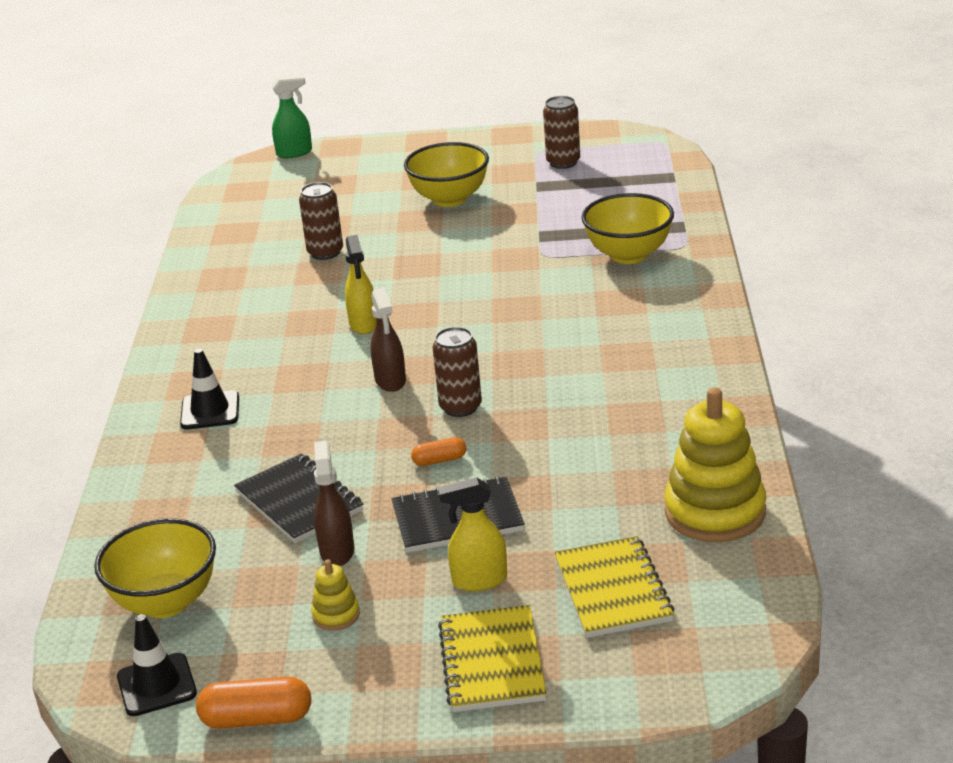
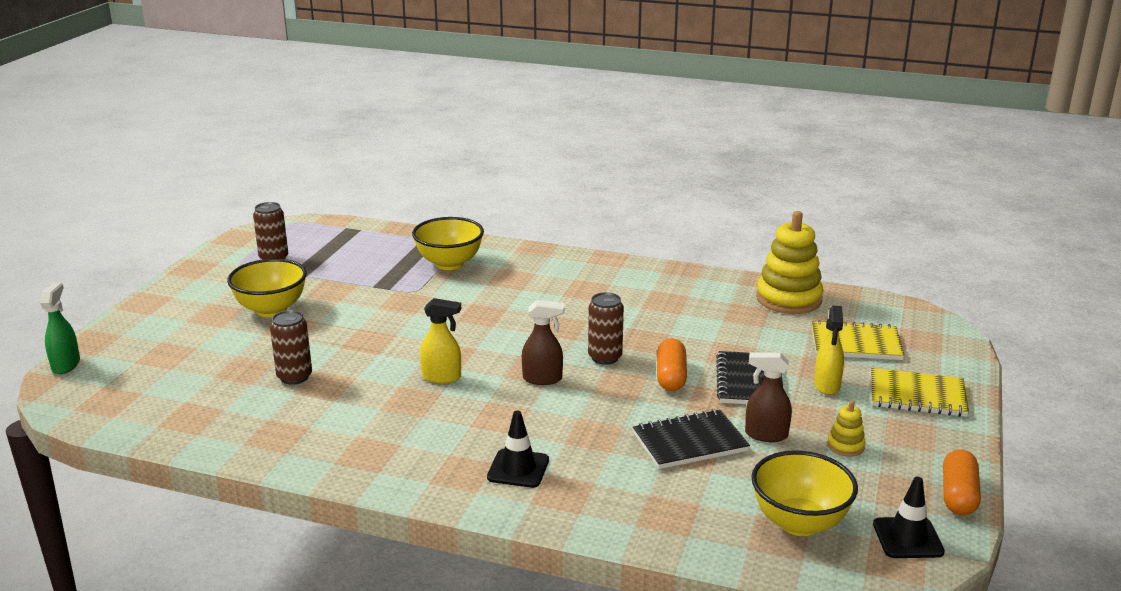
camera: 75 degrees left, 5 degrees down
orange capsule [411,437,467,466] -> orange capsule [657,338,687,391], size x1.70

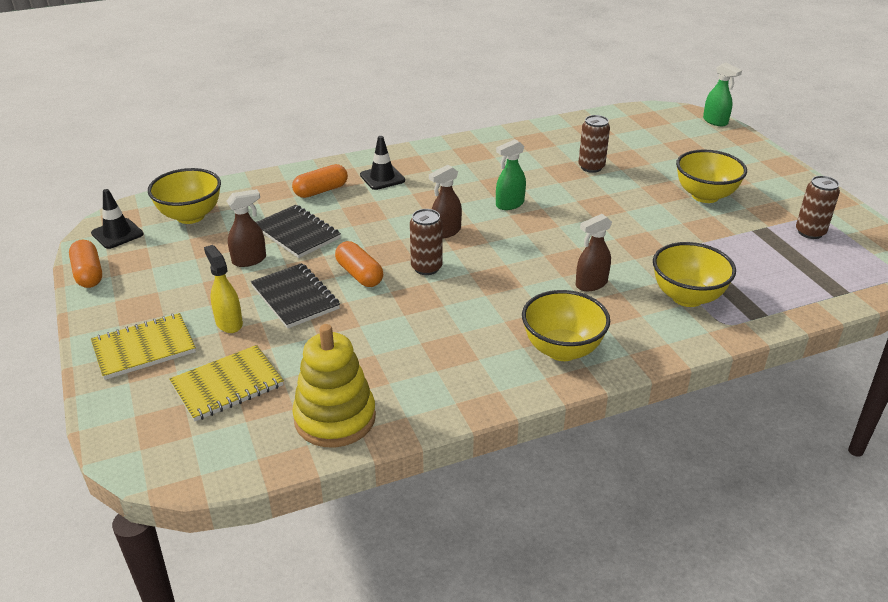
camera: 140 degrees right, 10 degrees up
yellow spray bottle [420,298,461,384] -> green spray bottle [496,139,526,210]
black notebook [633,409,750,469] -> black notebook turned 75 degrees counterclockwise [256,205,341,258]
yellow stacking toy [827,400,865,456] -> none
none -> orange capsule [292,164,348,198]
none -> yellow bowl [522,290,610,361]
none -> brown spray bottle [576,214,612,291]

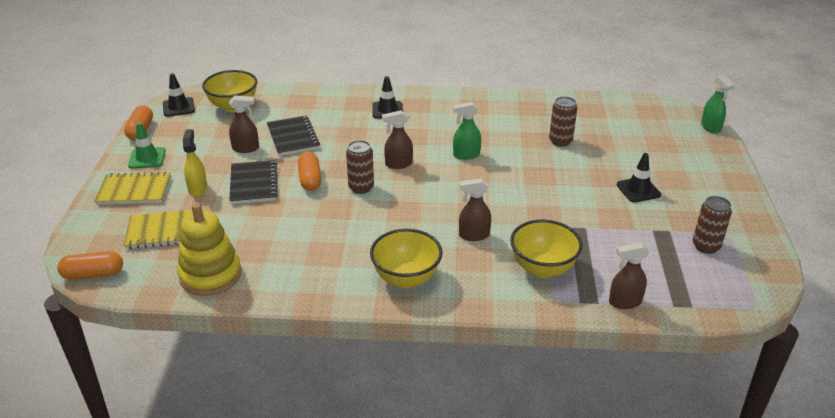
camera: 25 degrees right, 0 degrees up
orange capsule [292,164,348,198] -> orange capsule moved to [57,251,123,280]
yellow bowl [676,150,747,203] -> black traffic cone [617,153,661,202]
none -> green traffic cone [128,122,166,169]
none -> brown spray bottle [609,242,649,309]

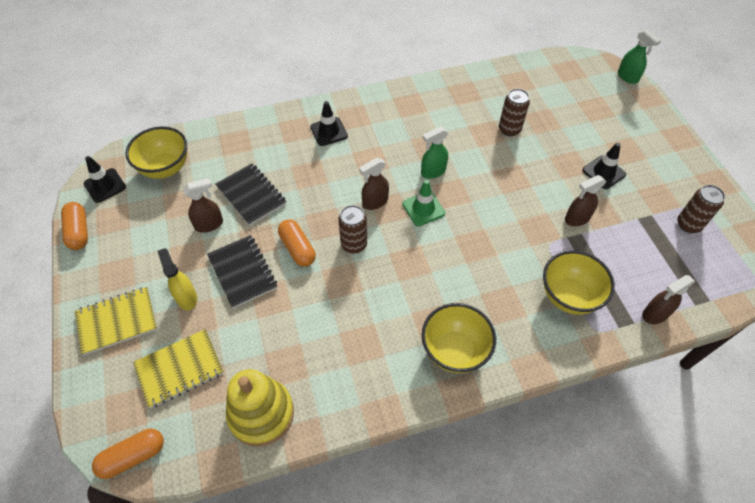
camera: 20 degrees left, 20 degrees up
green traffic cone [128,122,166,169] -> green traffic cone moved to [402,180,445,226]
brown spray bottle [459,178,491,241] -> brown spray bottle moved to [565,175,606,226]

